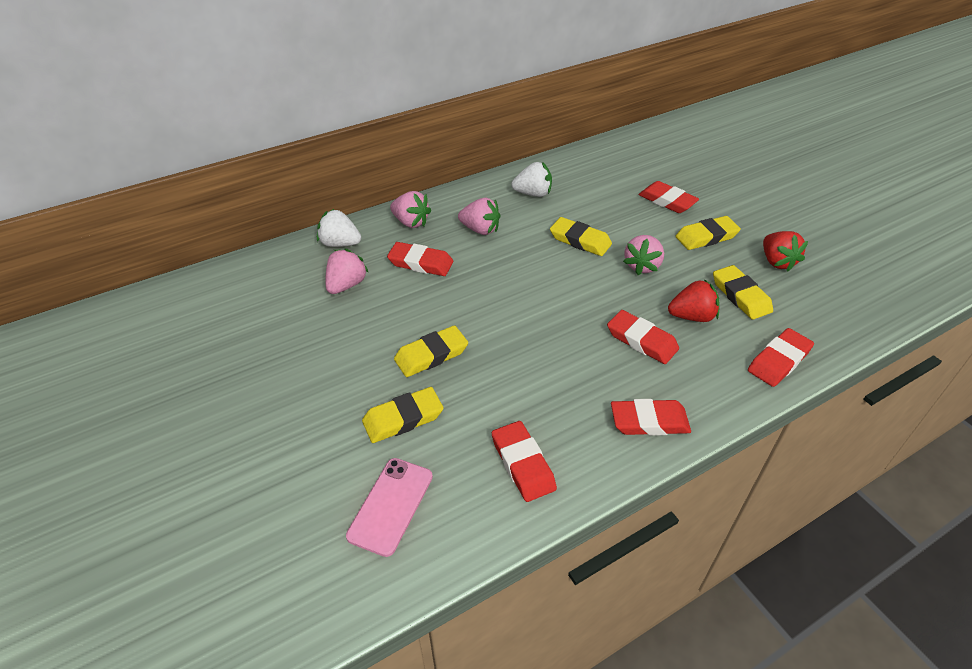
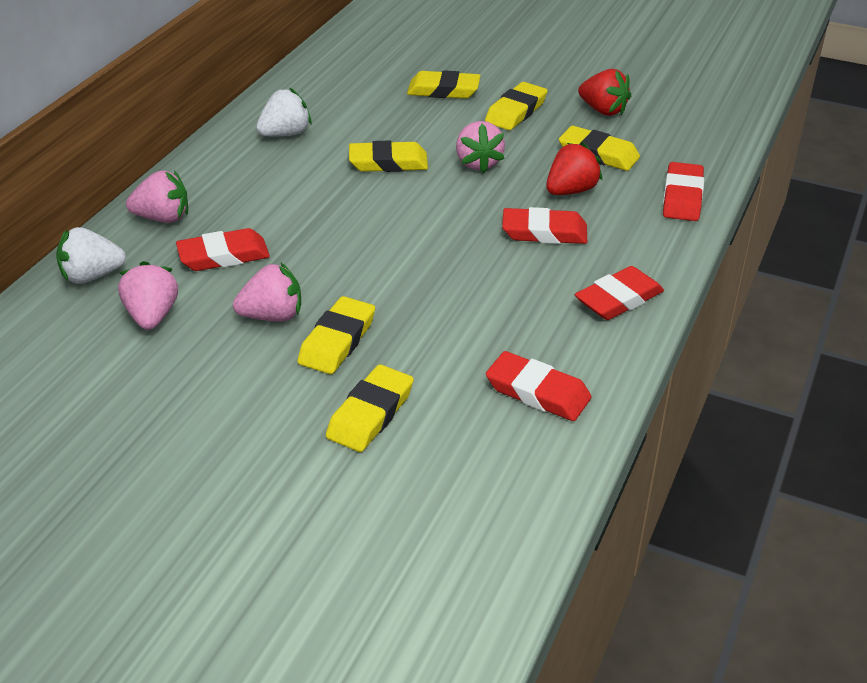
camera: 35 degrees left, 5 degrees down
pink phone [346,458,433,557] -> none
pink strawberry [458,198,500,235] -> pink strawberry moved to [233,263,301,321]
red eraser [639,181,699,213] -> yellow eraser [407,70,481,99]

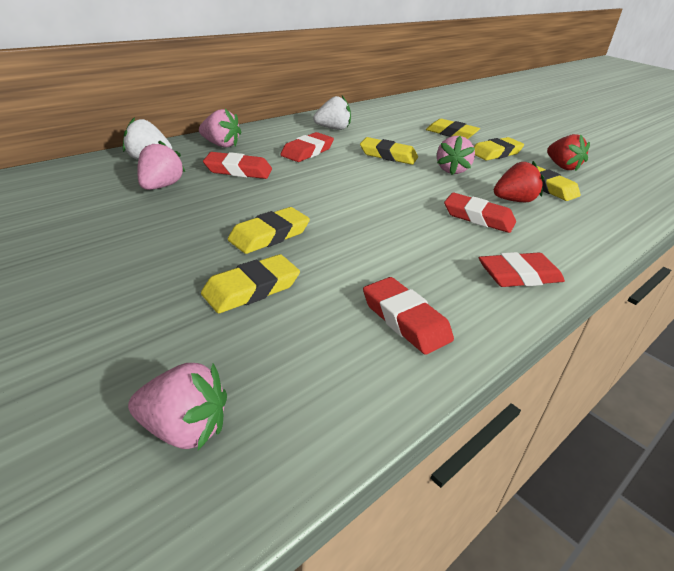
camera: 20 degrees right, 5 degrees down
pink strawberry [233,263,301,321] -> pink strawberry moved to [128,363,227,450]
red eraser [663,162,704,221] -> red eraser moved to [280,132,334,162]

